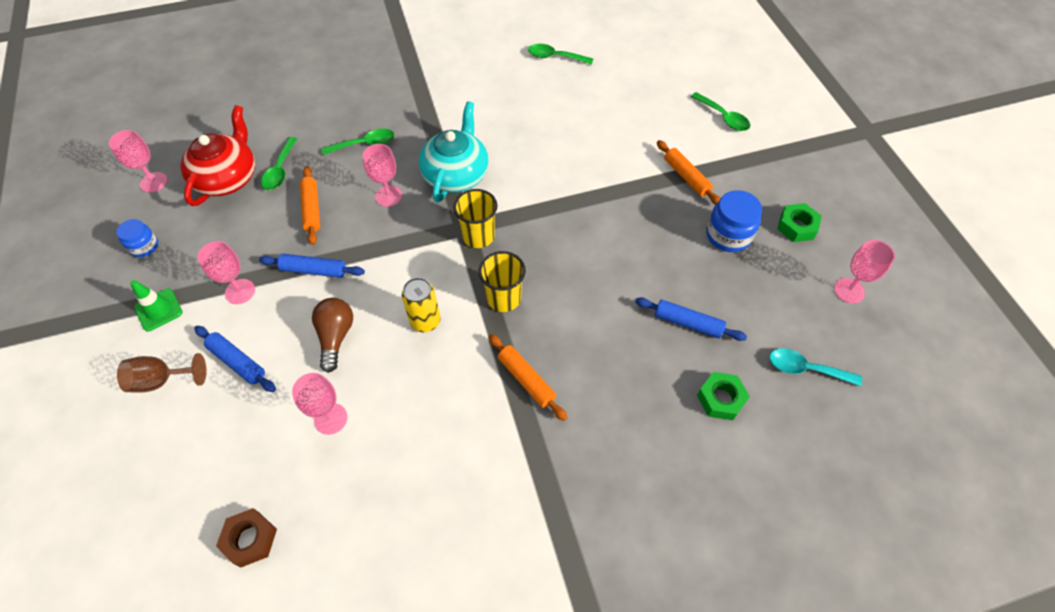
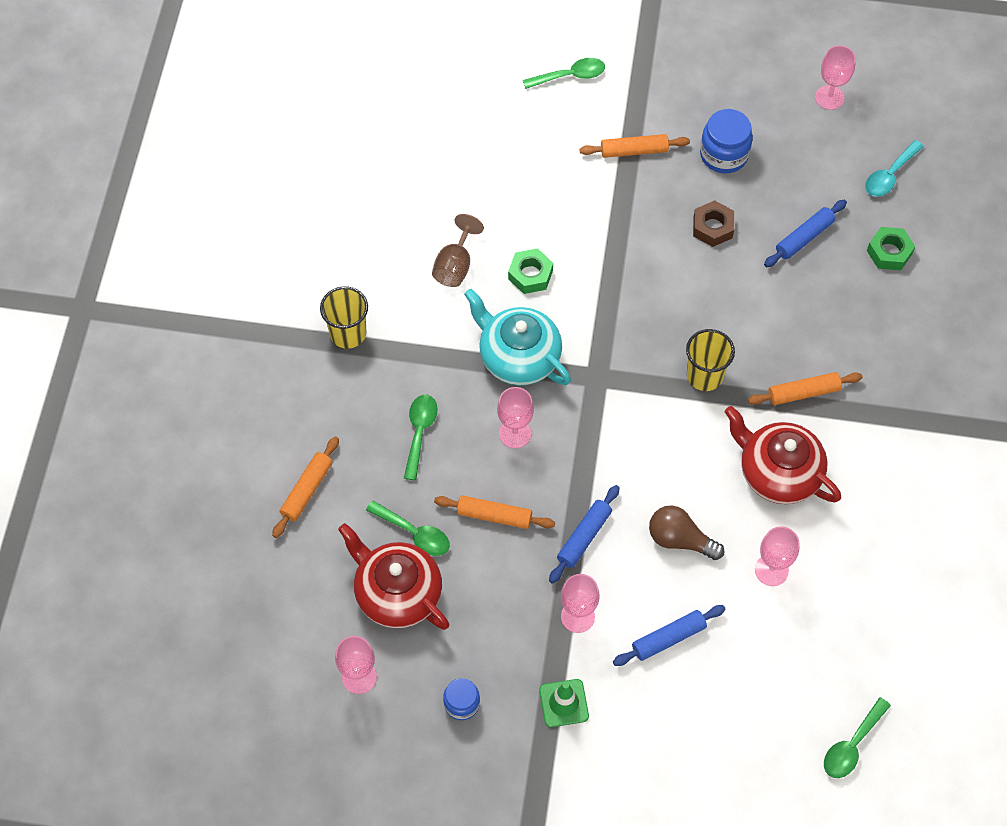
camera: 65 degrees left, 5 degrees up
brown goblet [117,353,207,393] -> brown goblet moved to [432,214,484,287]
brown nut [216,508,277,568] -> brown nut moved to [693,200,734,247]
yellow can [402,277,440,332] -> none
yellow cup [453,189,497,248] -> yellow cup moved to [320,286,368,349]
green spoon [528,44,593,65] -> green spoon moved to [824,697,891,778]
green nut [777,203,822,242] -> green nut moved to [508,248,553,294]
none -> orange rolling pin [272,436,339,538]
none -> red teapot [725,406,841,504]

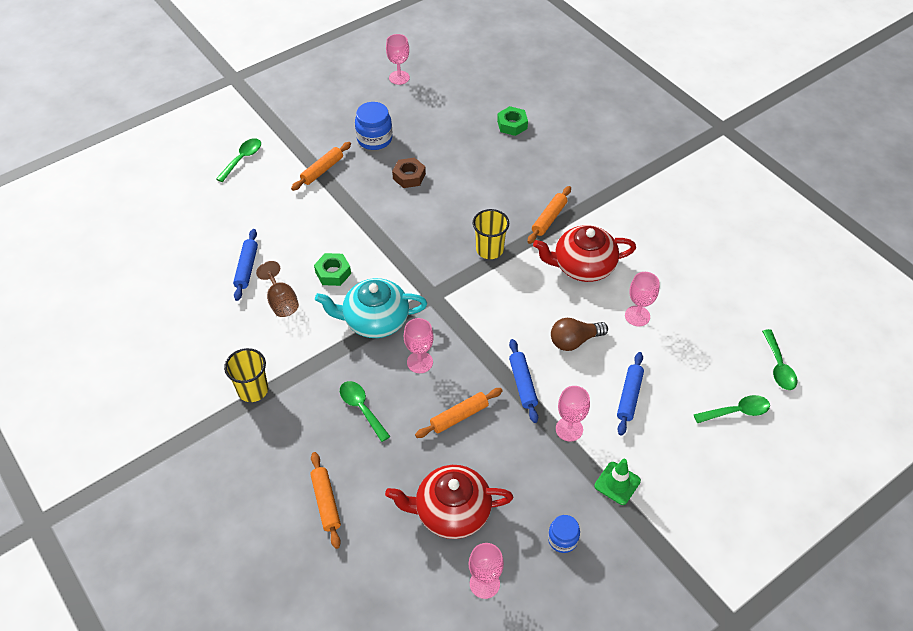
camera: 45 degrees left, 10 degrees down
green spoon [366,501,450,556] -> green spoon moved to [694,395,770,423]
blue rolling pin [764,200,847,267] -> blue rolling pin moved to [233,229,258,301]
turquoise spoon [865,140,924,197] -> none

